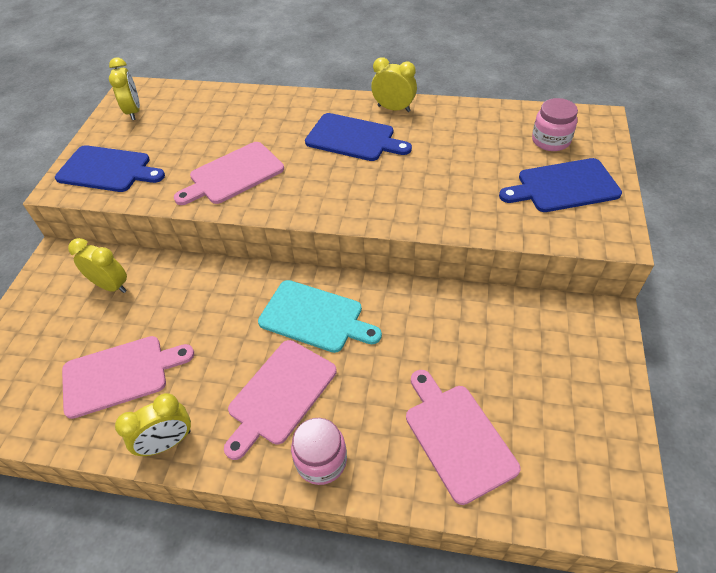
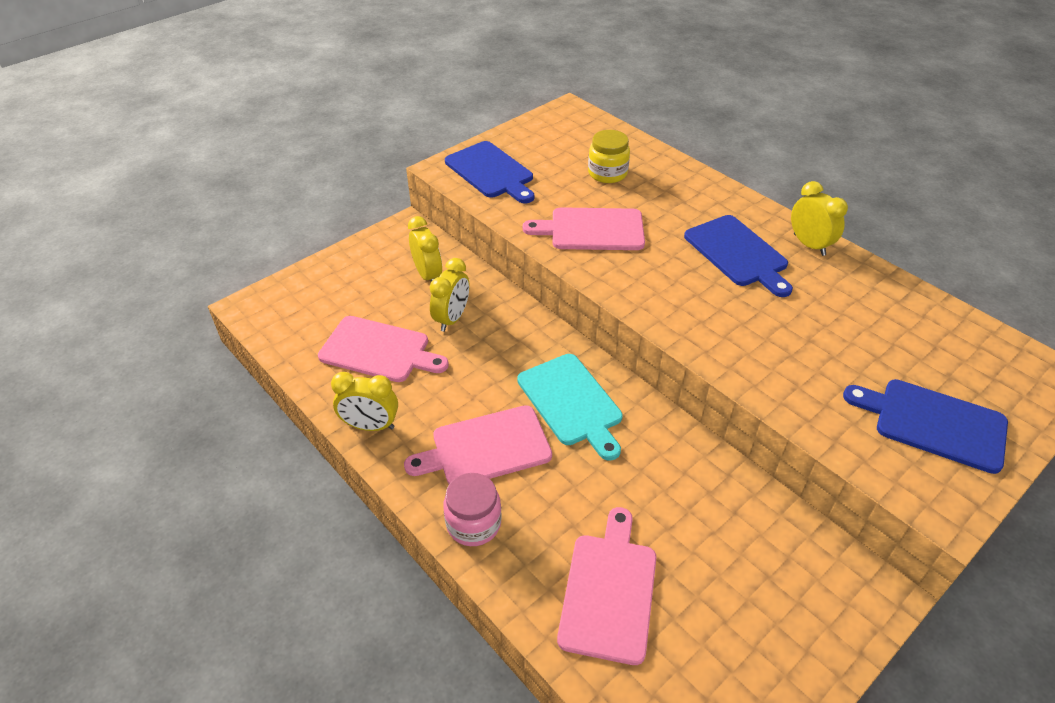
camera: 35 degrees right, 5 degrees down
yellow clock [109,58,140,120] -> yellow clock moved to [430,258,469,332]
pink jar [532,98,578,151] -> none
none -> yellow jar [588,130,630,183]

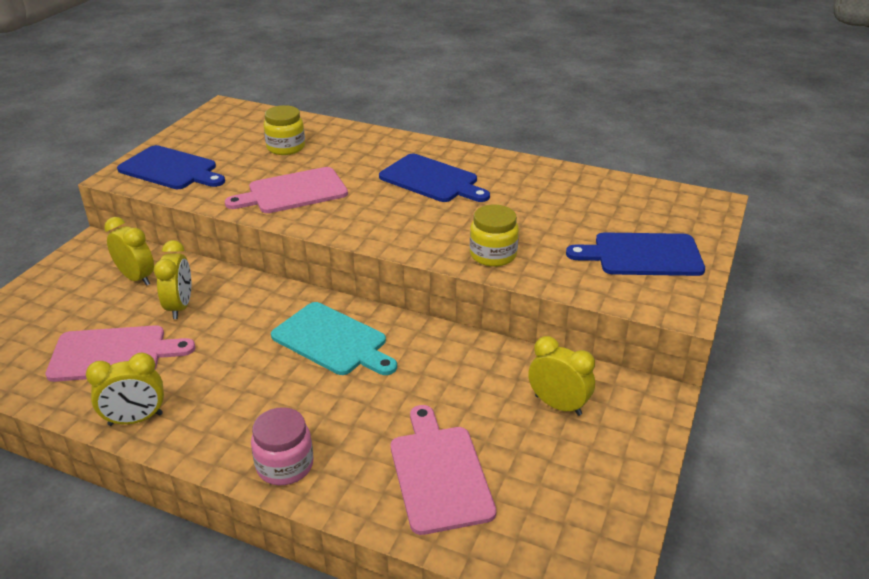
camera: 25 degrees left, 10 degrees down
pink cutting board [404,405,552,484] -> none
yellow clock [791,181,848,256] -> yellow clock moved to [528,336,595,416]
none -> yellow jar [470,205,519,267]

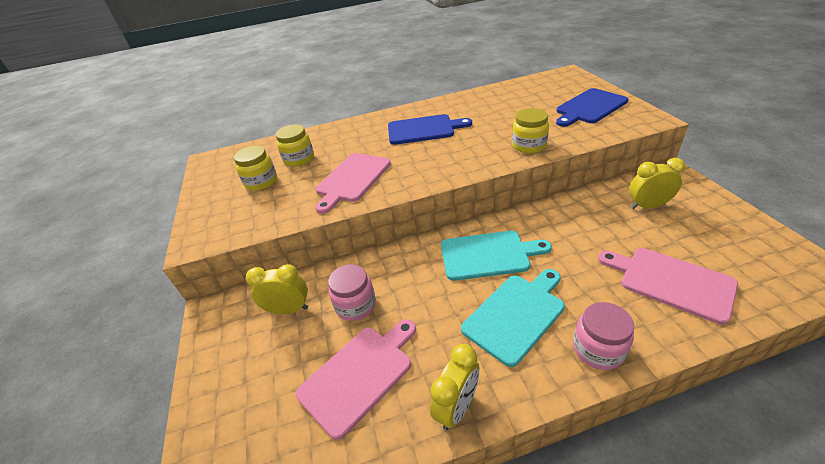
camera: 35 degrees left, 5 degrees up
blue cutting board [117,145,225,189] -> none
yellow clock [154,240,191,319] -> pink jar [328,264,376,321]
none -> yellow jar [234,146,277,191]
none -> turquoise cutting board [461,269,565,367]

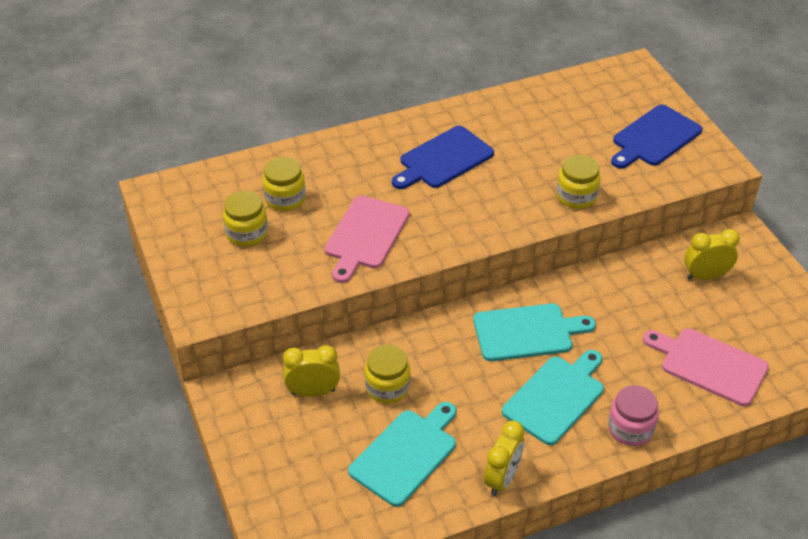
camera: 10 degrees left, 5 degrees up
pink cutting board [296,319,416,440] -> turquoise cutting board [348,402,456,507]
pink jar [328,264,376,321] -> yellow jar [365,345,411,404]
blue cutting board [388,114,472,145] -> blue cutting board turned 150 degrees clockwise [392,126,494,189]

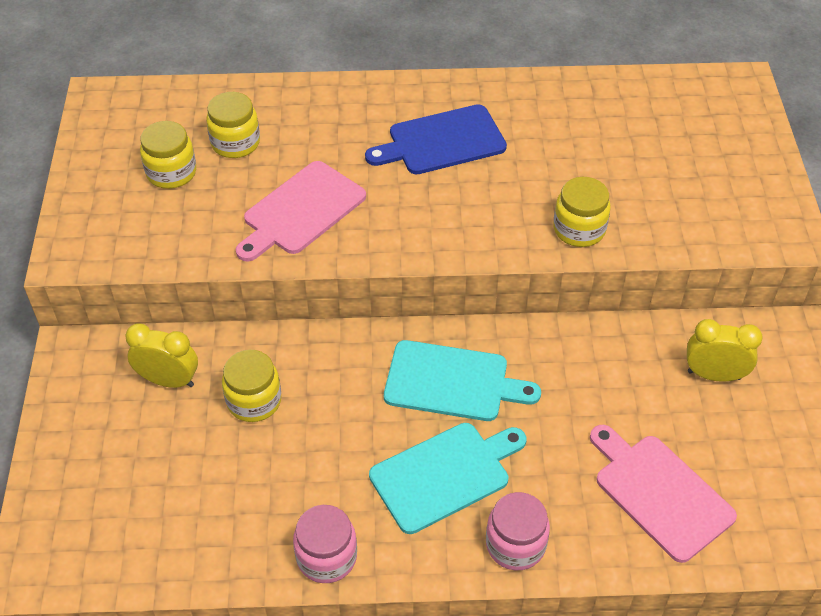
camera: 20 degrees right, 5 degrees up
turquoise cutting board [348,402,456,507] -> none
yellow clock [484,421,524,496] -> pink jar [293,505,357,583]
blue cutting board [611,105,702,169] -> none

